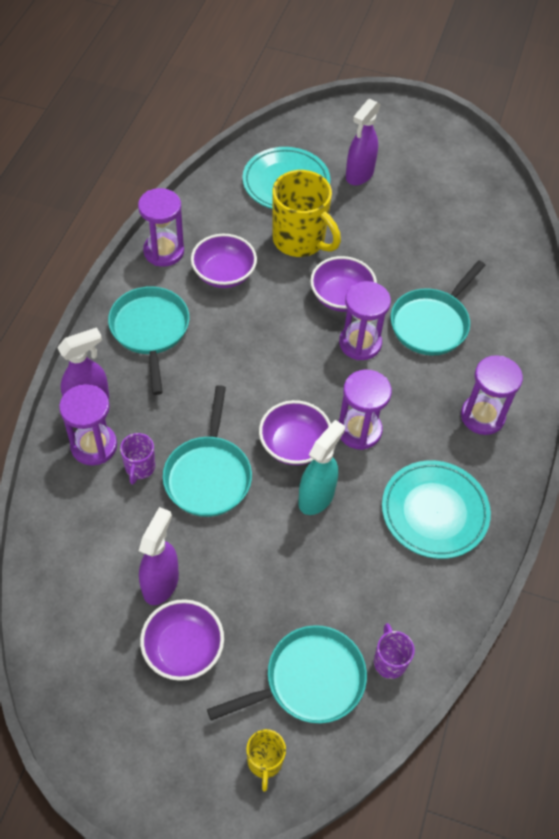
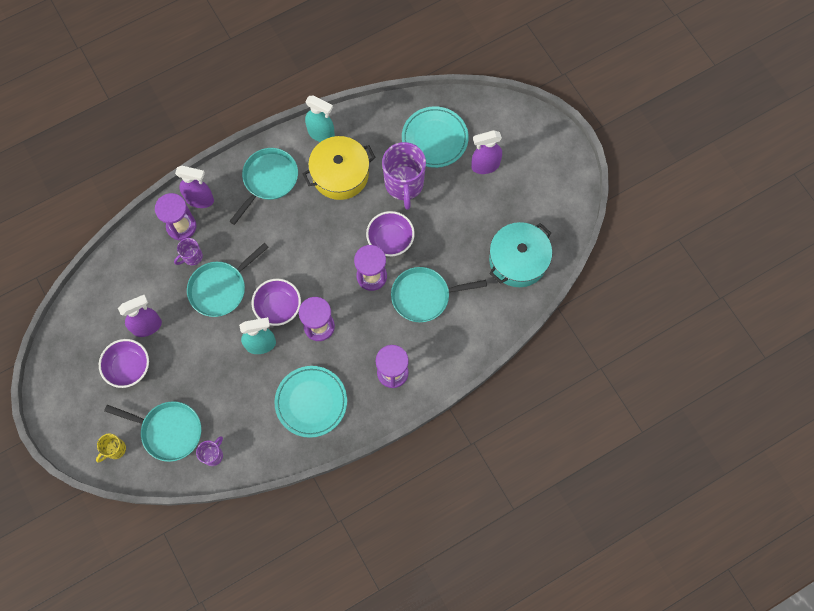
camera: 45 degrees right, 15 degrees up
purple hourglass [138,188,184,267] -> turquoise spray bottle [305,95,335,142]
purple bowl [191,234,257,288] -> yellow pot [303,136,376,200]
yellow mug [272,170,341,257] -> purple mug [382,142,426,210]
none -> turquoise pot [489,222,552,287]

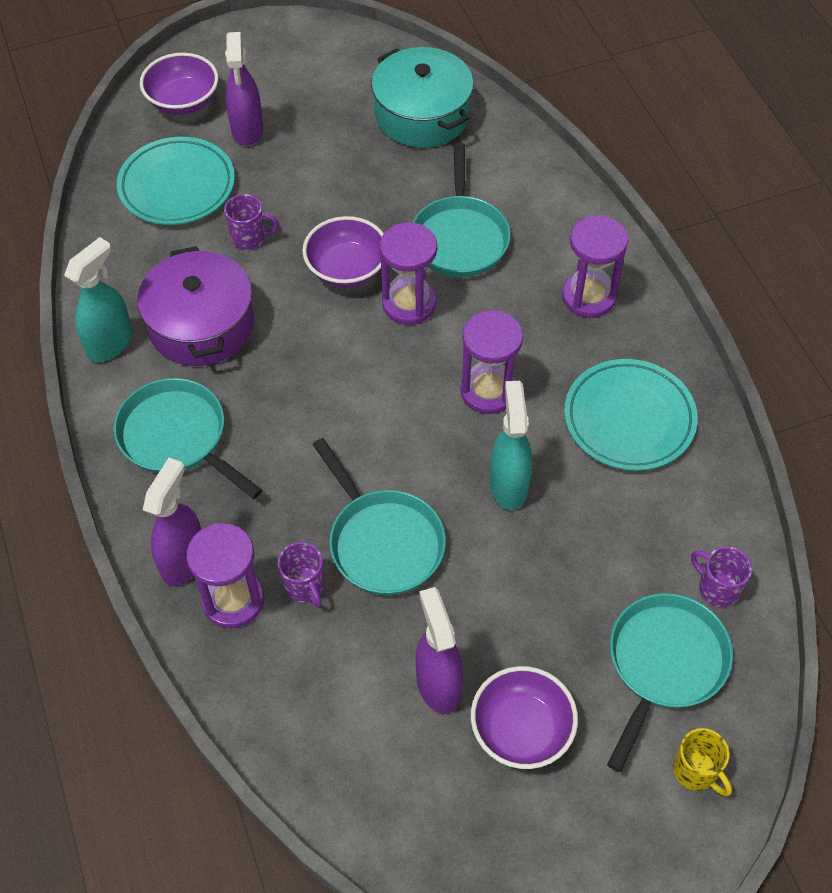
camera: 80 degrees left, 15 degrees down
purple bowl [252,279,301,326] -> purple bowl moved to [140,53,218,115]
yellow pot [303,136,376,200] -> purple pot [137,246,254,366]
purple mug [382,142,426,210] -> purple mug [224,194,279,250], size x0.49

